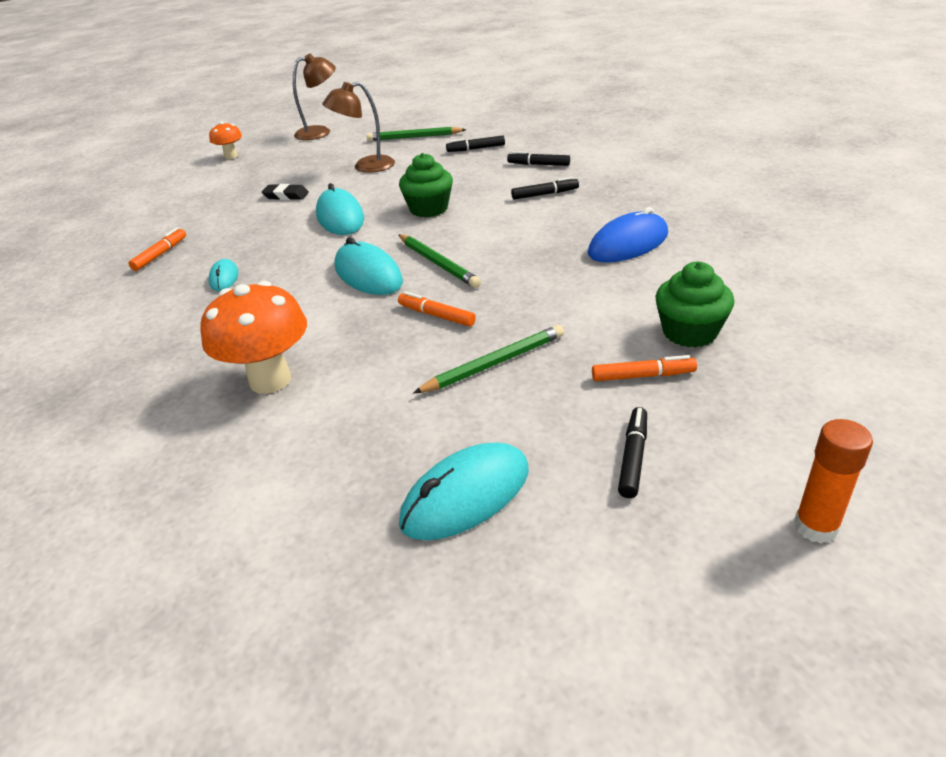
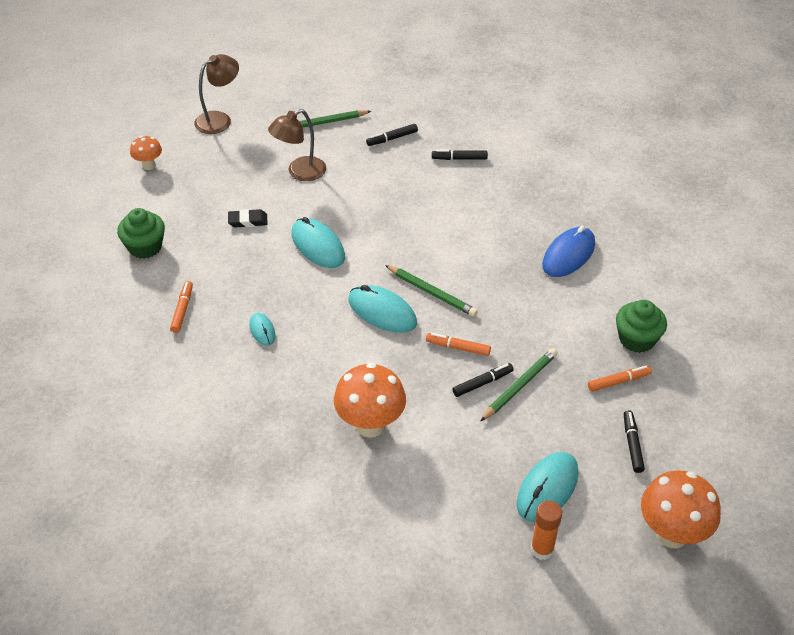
camera: 20 degrees left, 10 degrees up
green cupcake [399,153,453,217] -> green cupcake moved to [117,208,165,259]
black marker [511,177,579,200] -> black marker moved to [452,363,514,397]
orange glue stick [794,419,873,544] -> orange glue stick moved to [531,500,562,560]
none -> orange mushroom [641,471,721,548]

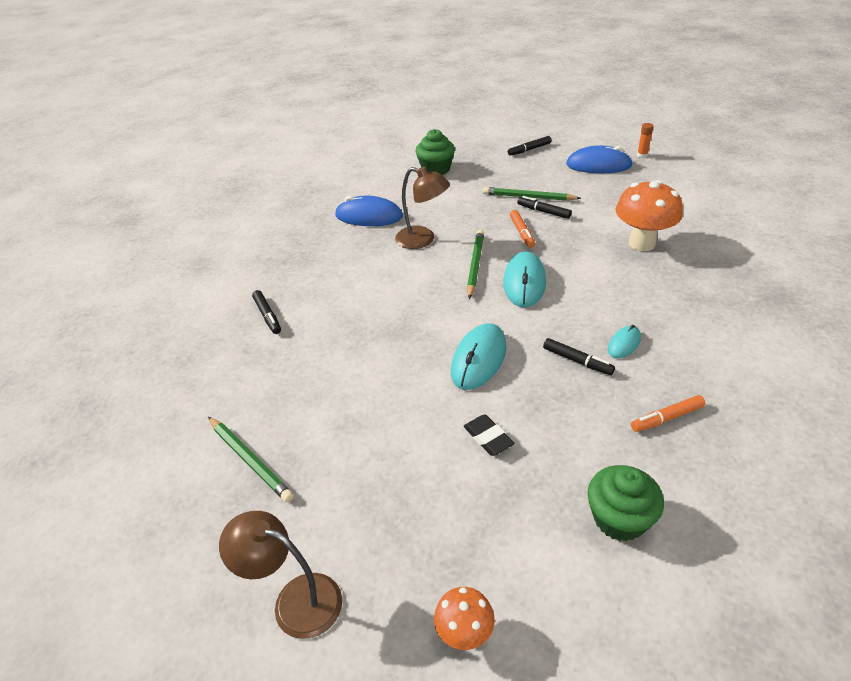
camera: 115 degrees left, 5 degrees down
brown lamp [268,109,326,181] -> brown lamp moved to [395,167,450,249]
black marker [366,124,418,146] -> black marker moved to [543,338,615,375]
turquoise mouse [517,452,579,522] -> blue mouse [566,145,633,173]
orange glue stick [531,500,562,560] -> orange glue stick [637,123,654,158], size x0.66
orange marker [588,365,652,392] -> none
orange mushroom [641,471,721,548] -> none

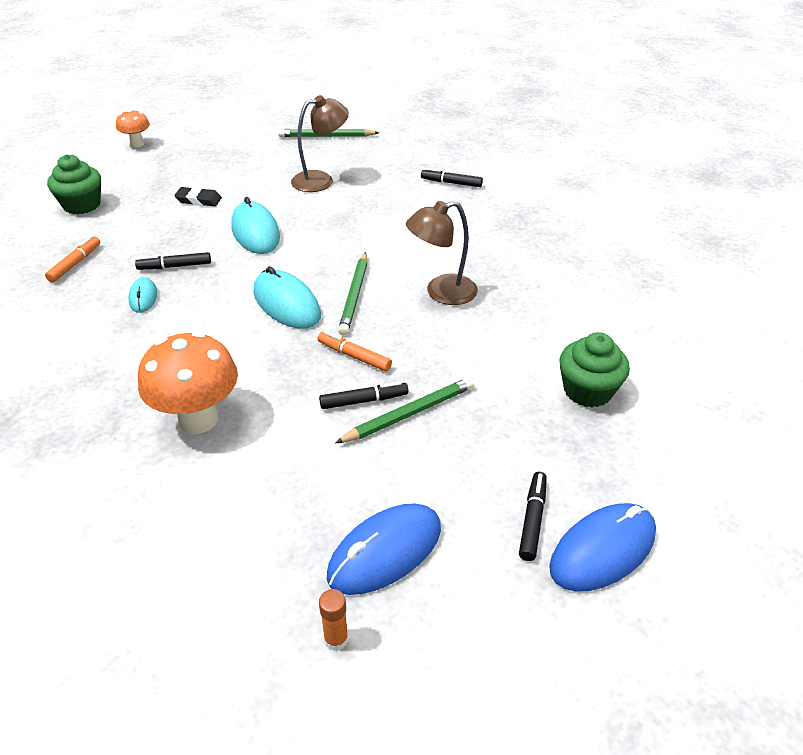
camera: 130 degrees right, 0 degrees up
brown lamp [219,511,342,639] -> brown lamp moved to [291,95,349,192]
blue mouse [335,196,403,226] -> blue mouse moved to [549,503,656,592]
green pencil [467,230,484,299] -> green pencil turned 45 degrees clockwise [338,252,367,335]

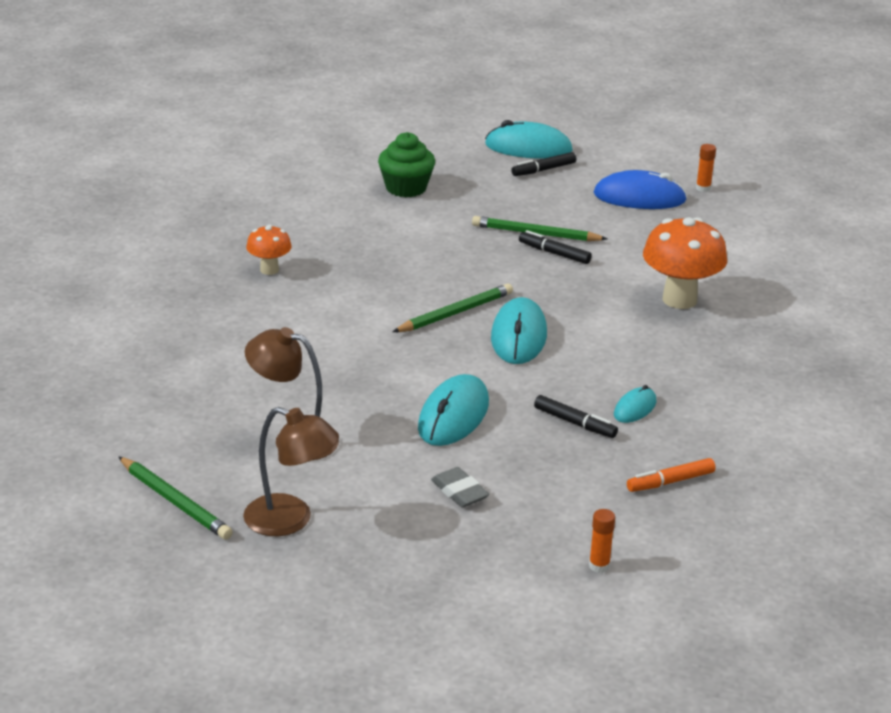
camera: 135 degrees left, 10 degrees down
green cupcake [47,154,101,214] -> orange glue stick [589,509,615,573]
orange mushroom [116,109,150,147] -> orange mushroom moved to [246,225,292,275]
black eraser [174,187,222,206] -> grey eraser [431,467,490,507]
orange marker [318,331,392,371] -> none
brown lamp [406,201,478,305] -> brown lamp moved to [243,407,339,536]
black marker [421,168,483,187] -> none
blue mouse [549,503,656,592] -> turquoise mouse [485,120,573,159]

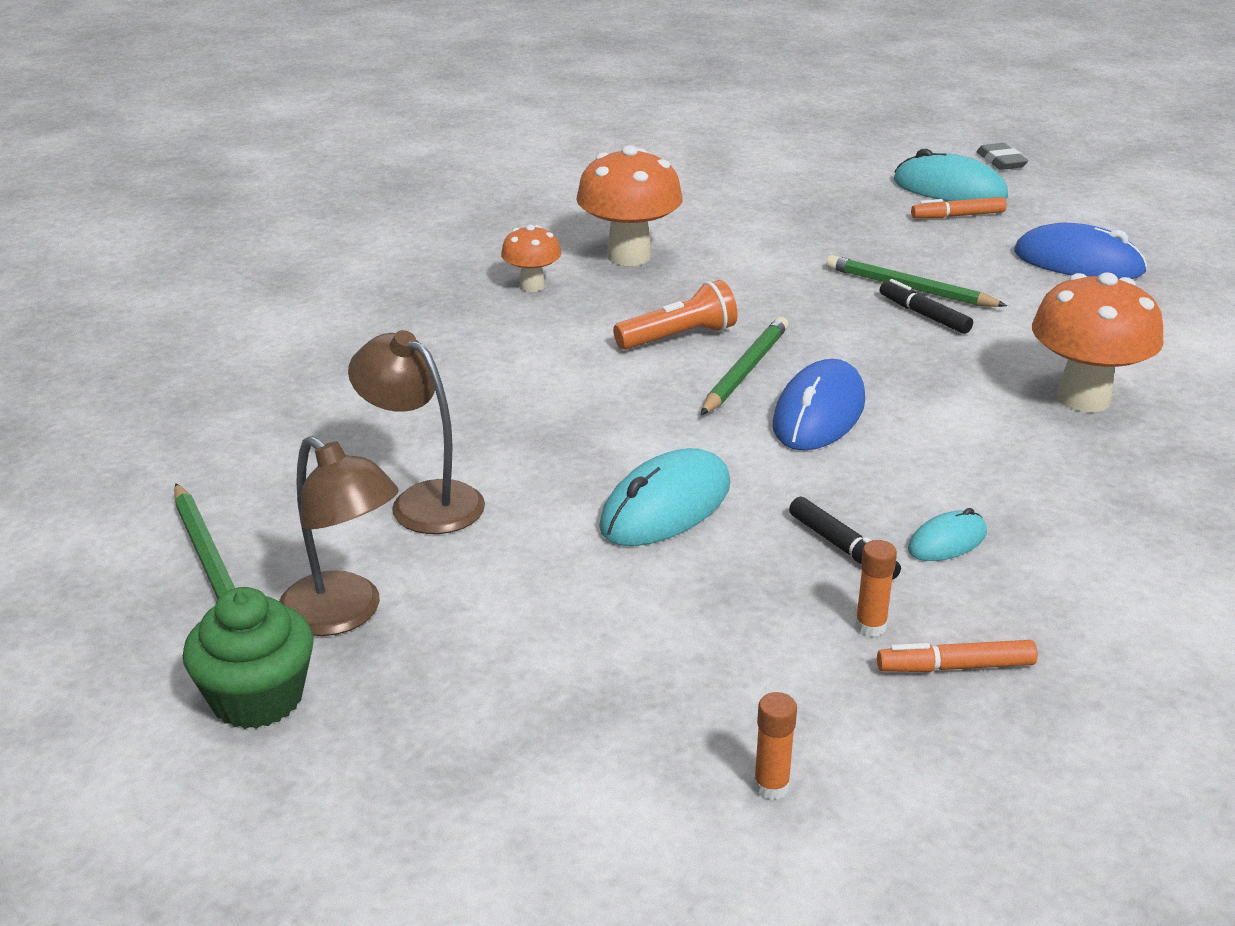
camera: 20 degrees right, 0 degrees up
green cupcake [378,132,435,198] -> green cupcake moved to [183,587,314,729]
green pencil [393,283,513,332] -> green pencil turned 45 degrees counterclockwise [701,317,788,415]
grey eraser [431,467,490,507] -> grey eraser moved to [977,143,1028,170]
turquoise mouse [491,297,547,364] -> blue mouse [773,359,865,451]
black marker [511,152,576,176] -> orange marker [911,197,1007,218]
orange glue stick [696,144,716,192] -> orange glue stick moved to [855,540,897,637]
none -> orange mushroom [576,145,683,266]
none -> orange flashlight [613,280,737,350]

